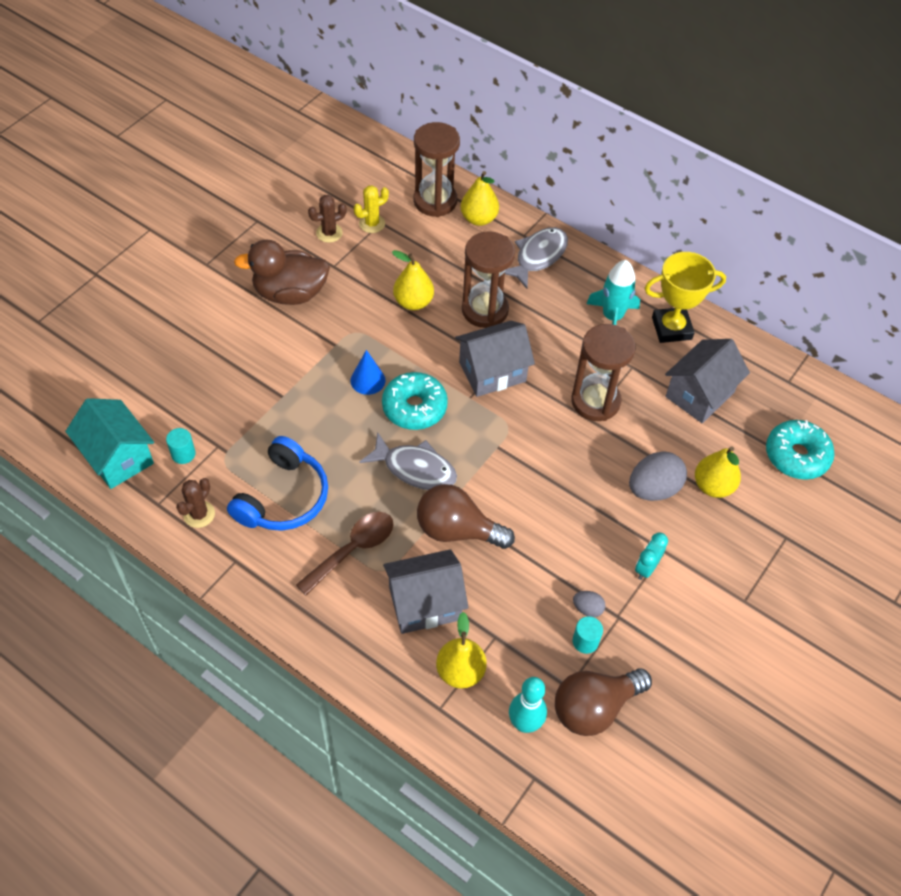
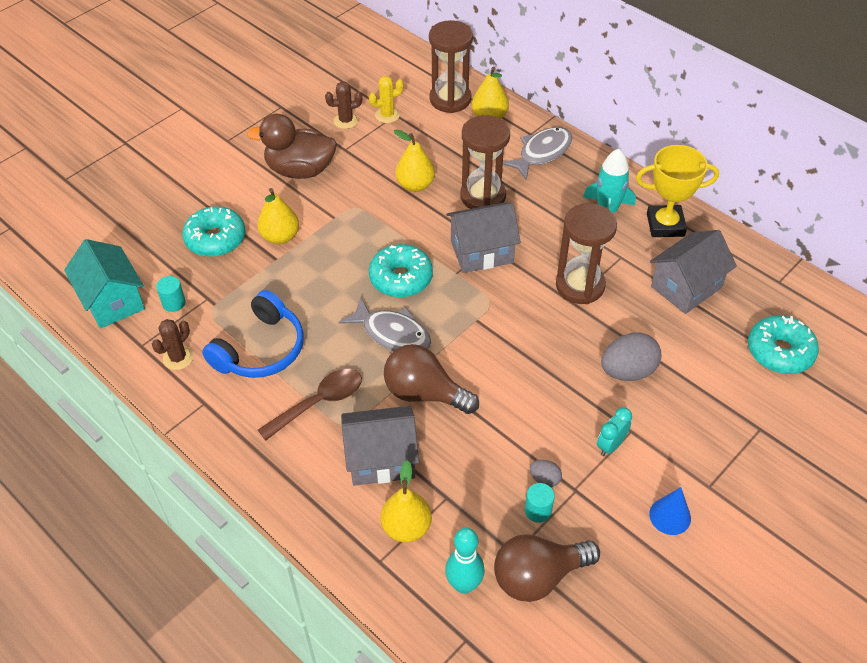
camera: 10 degrees right, 5 degrees down
blue cone [350,350,385,395] -> blue cone moved to [649,487,691,535]
yellow pear [695,446,741,498] -> yellow pear moved to [257,188,299,244]
none -> turquoise donut [182,206,245,257]

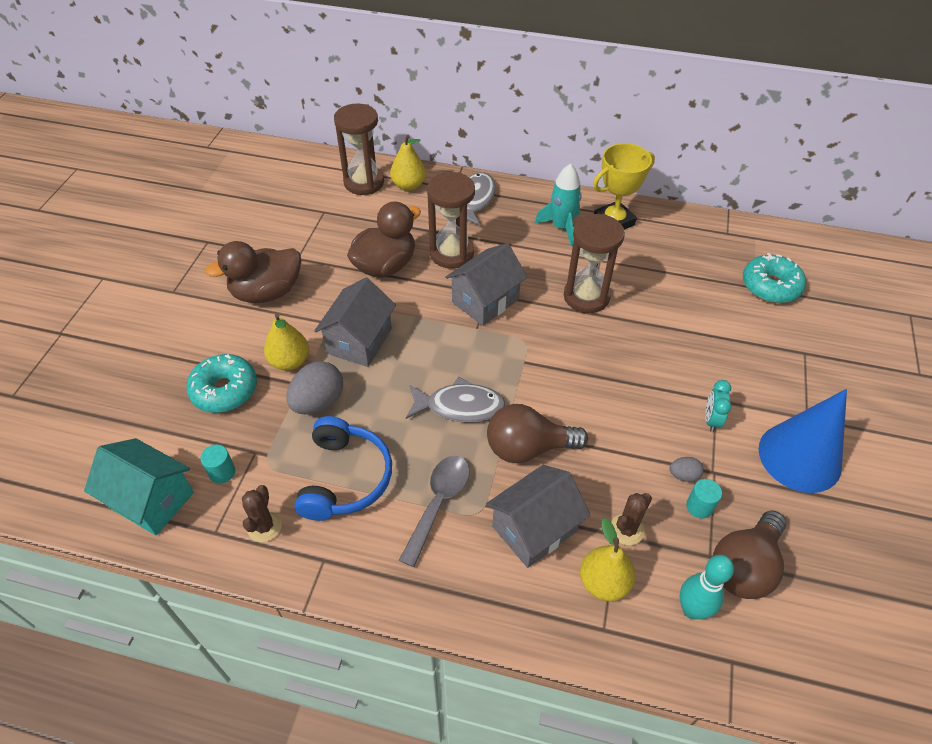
camera: 30 degrees left, 0 degrees up
brown spoon [258,369,362,441] -> grey spoon [399,456,470,567]
brown cactus [325,82,362,129] -> brown cactus moved to [611,493,652,545]
yellow cactus [369,76,404,123] -> none
turquoise donut [369,244,433,298] -> none
yellow pear [394,129,435,192] -> brown duck [347,202,421,278]
grey egg [601,332,662,381] -> grey egg moved to [286,361,343,414]
blue cone [649,487,691,535] -> blue cone [759,389,847,493], size x2.06
grey house [650,230,737,314] -> grey house moved to [314,277,396,367]

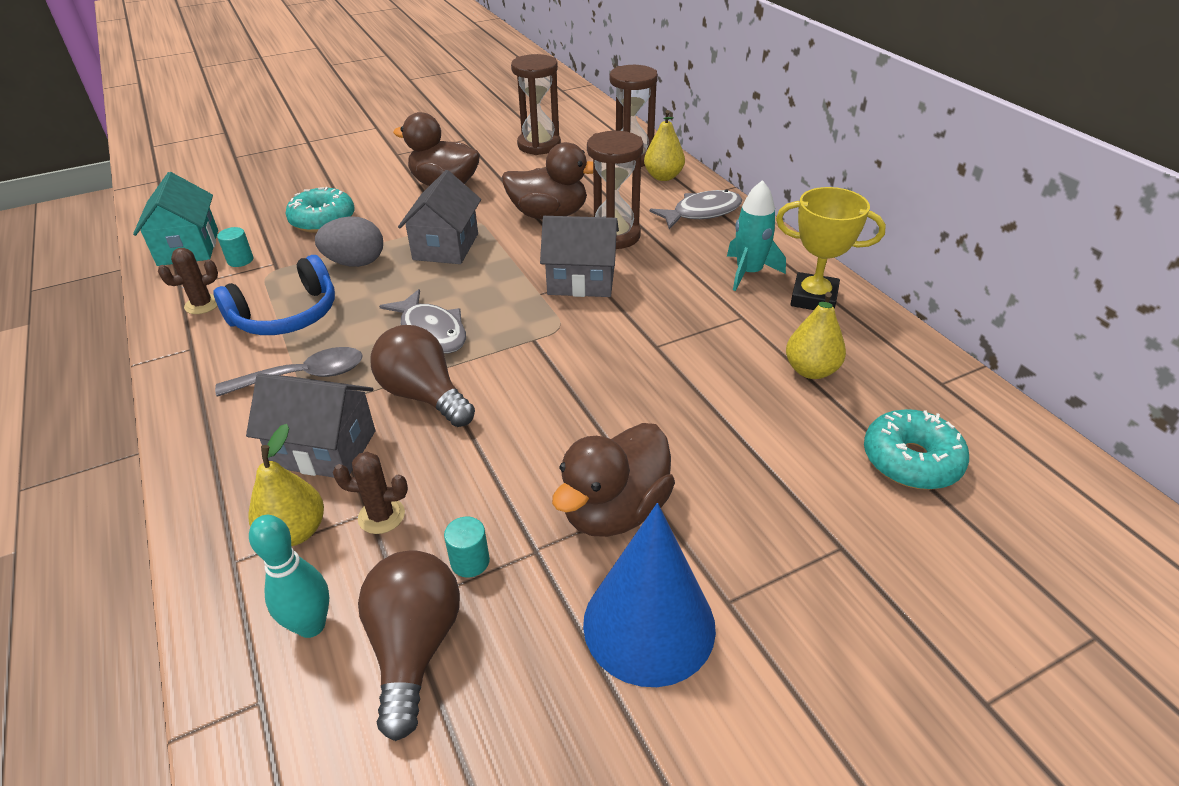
camera: 50 degrees right, 10 degrees down
yellow pear [264,313,309,371] -> yellow pear moved to [786,292,846,379]
grey house [314,277,396,367] -> grey house turned 60 degrees counterclockwise [398,170,481,264]
brown hourglass [564,214,625,313] -> brown hourglass moved to [511,54,561,155]
grey egg [670,457,704,482] -> none
turquoise clock [705,380,731,432] -> brown duck [552,423,675,537]
brown light bulb [713,510,786,599] -> brown light bulb turned 90 degrees clockwise [358,550,460,741]

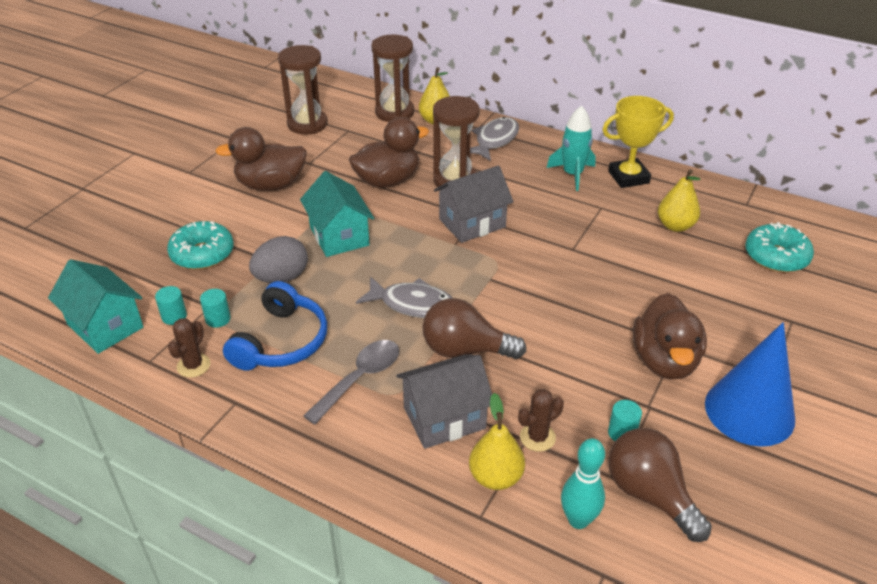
camera: 35 degrees left, 0 degrees up
grey house [398,170,481,264] -> turquoise house [300,171,374,257]
none -> turquoise cylinder [200,289,231,328]

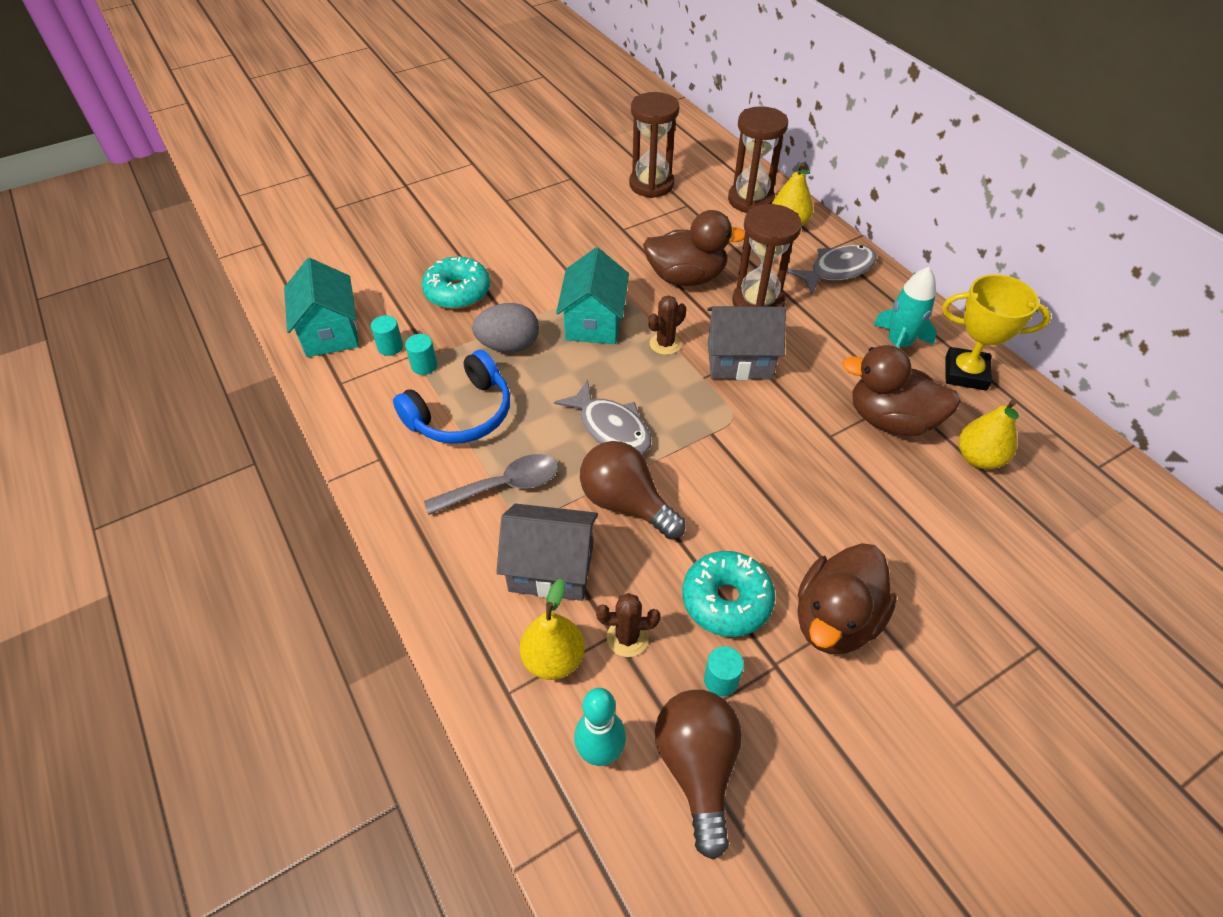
camera: 30 degrees right, 10 degrees up
brown cactus [168,318,210,378] -> brown cactus moved to [648,295,686,355]
brown duck [215,127,307,191] -> brown duck moved to [842,345,961,436]
blue cone [705,322,795,447] -> none
turquoise donut [745,222,814,273] -> turquoise donut moved to [682,551,775,637]

